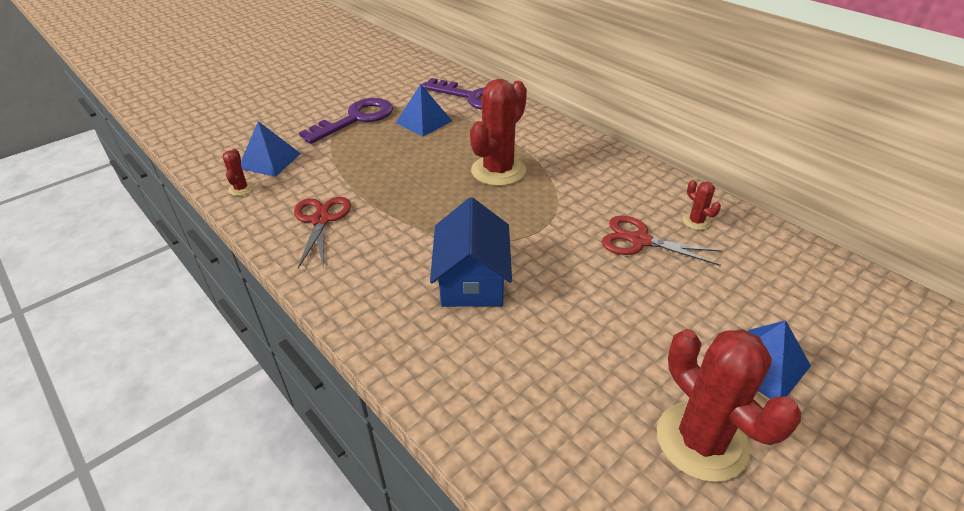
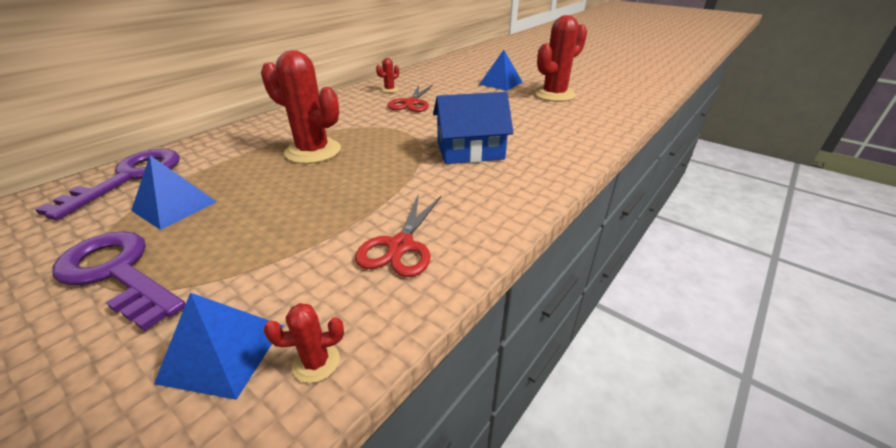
camera: 100 degrees left, 5 degrees down
red scissors [294,197,351,269] -> red scissors turned 60 degrees counterclockwise [355,193,442,277]

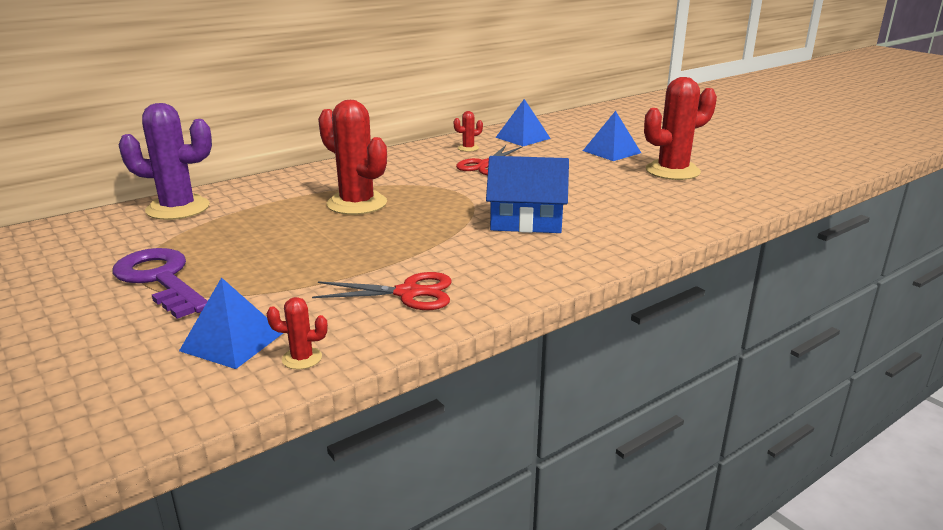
camera: 15 degrees right, 10 degrees down
purple key [35,149,180,220] -> purple cactus [118,103,212,220]
blue pyramid [131,155,217,230] -> blue pyramid moved to [495,99,551,146]
red scissors [355,193,442,277] -> red scissors turned 120 degrees counterclockwise [312,272,452,310]

